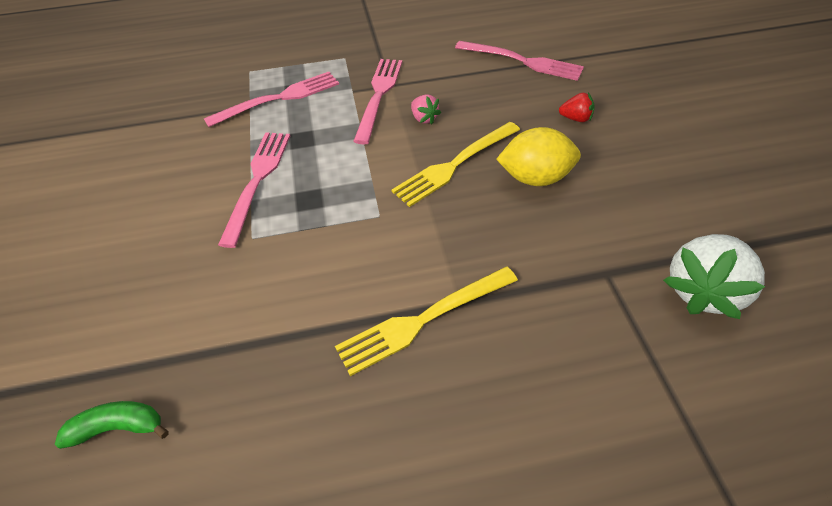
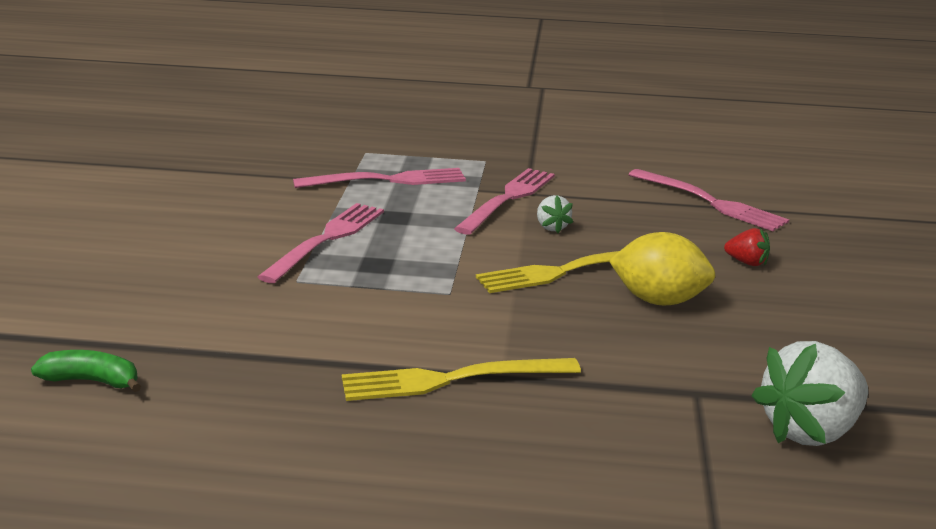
camera: 15 degrees right, 25 degrees down
pink strawberry [411,94,441,124] -> white strawberry [537,195,573,233]

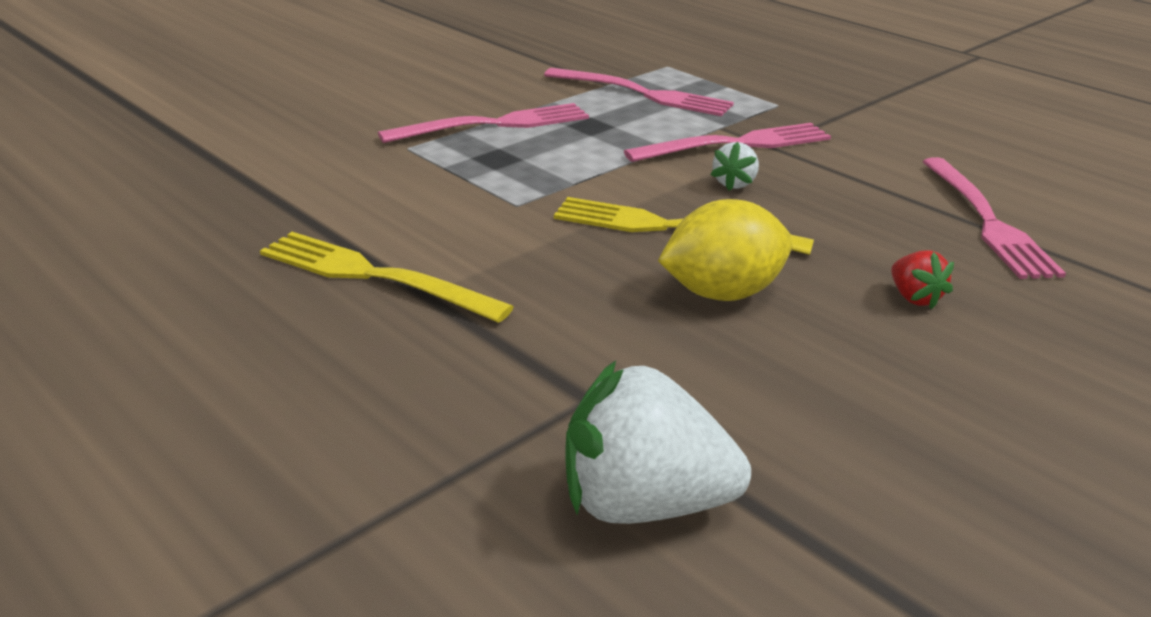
camera: 40 degrees right, 5 degrees up
green banana [31,350,141,392] -> none
yellow lemon [608,232,716,305] -> yellow lemon turned 75 degrees counterclockwise [658,199,793,301]

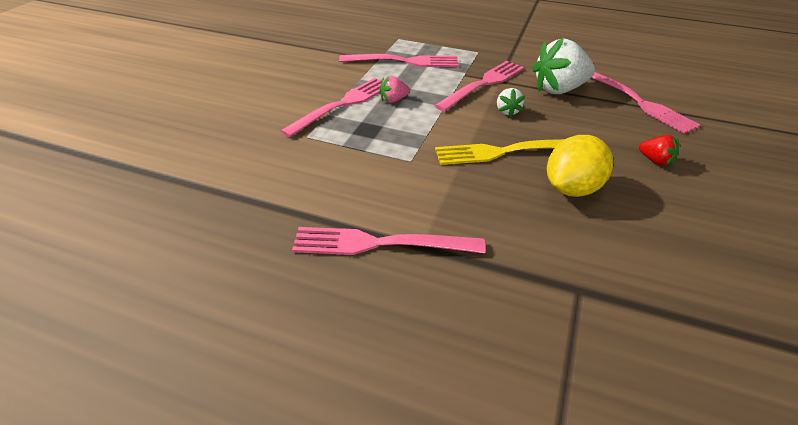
camera: 25 degrees left, 10 degrees up
yellow fork [260,232,514,323] -> pink fork [292,227,485,255]
white strawberry [565,361,751,524] -> white strawberry moved to [532,38,595,94]
none -> pink strawberry [380,76,410,103]

